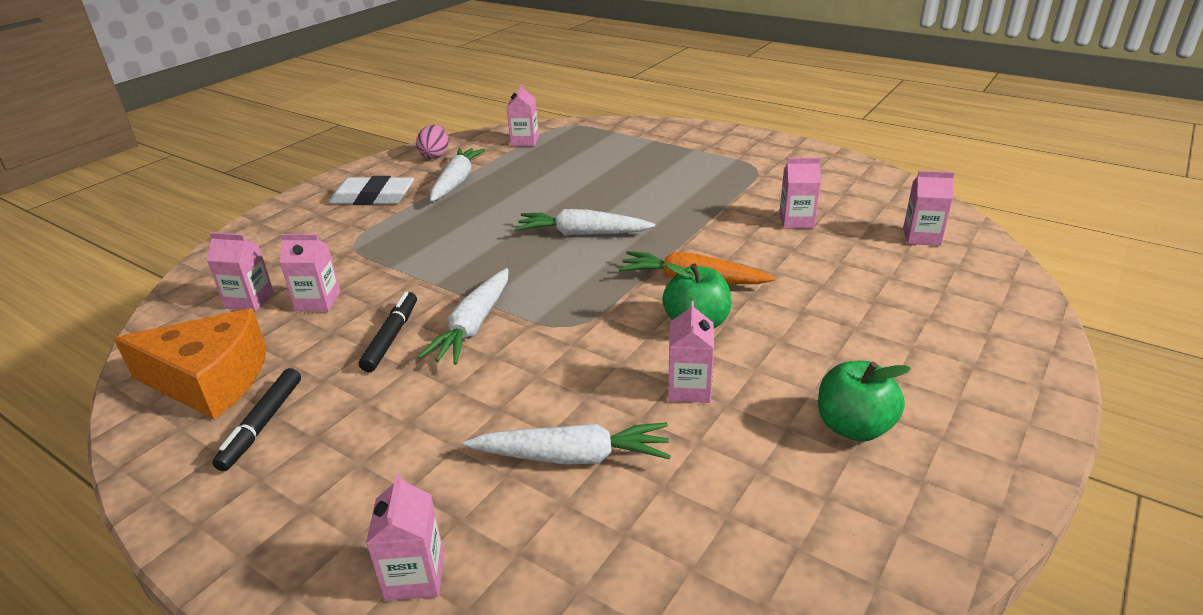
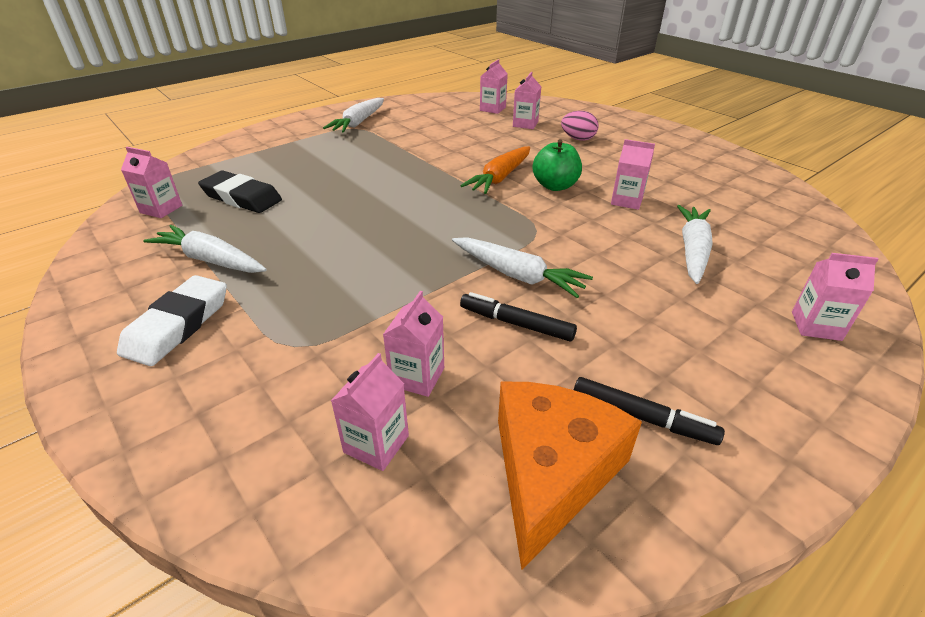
camera: 75 degrees left, 5 degrees up
pink egg [416,125,449,159] -> pink egg moved to [561,111,599,141]
white carrot [515,209,655,236] -> white carrot moved to [323,98,384,132]
pink carton [779,158,821,229] -> pink carton moved to [513,72,541,129]
green apple [818,361,911,442] -> none
none -> black eraser [198,171,282,213]

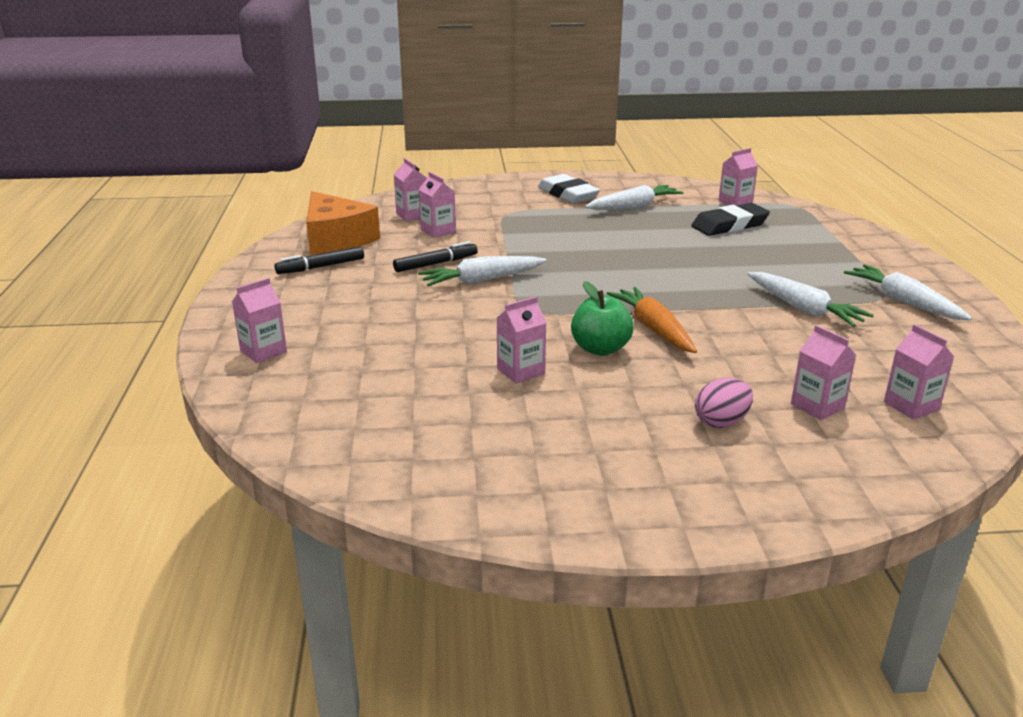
camera: 125 degrees right, 10 degrees down
white carrot [677,205,713,284] -> white carrot moved to [747,272,874,327]

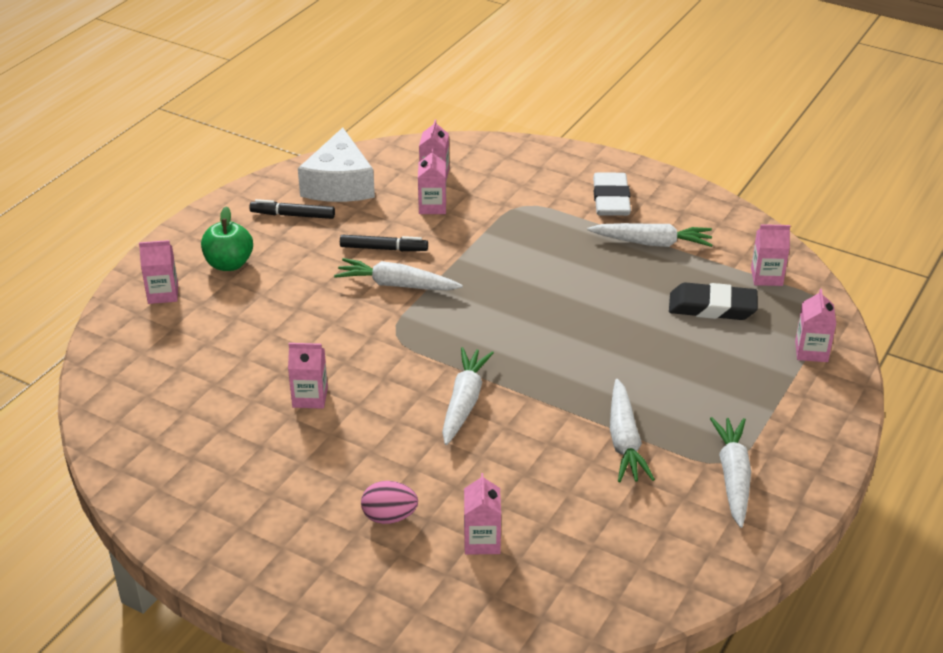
camera: 35 degrees right, 10 degrees up
orange cheese [306,191,380,255] -> white cheese [298,127,375,202]
green apple [571,281,634,356] -> green apple moved to [201,206,253,271]
orange carrot [606,287,697,353] -> white carrot [442,347,494,445]
pink carton [884,324,954,420] -> pink carton moved to [795,289,836,362]

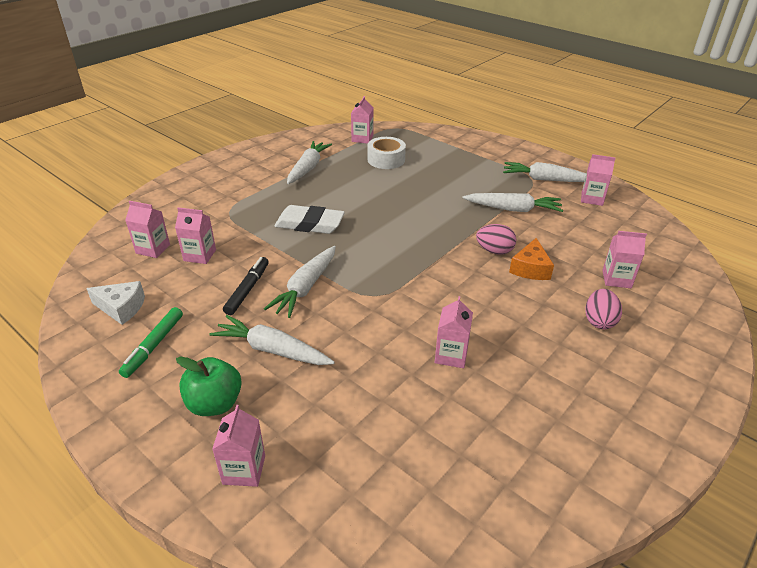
camera: 80 degrees left, 0 degrees up
black marker [249,199,335,219] -> green marker [119,307,183,378]
white cheese [298,127,375,202] -> white cheese [86,281,145,325], size x0.57
white carrot [442,347,494,445] -> white carrot moved to [209,315,335,365]
white eraser [593,172,631,216] -> white eraser moved to [274,205,345,234]
black eraser [669,282,758,320] -> white tape [367,137,406,169]
pink carton [795,289,836,362] -> pink carton moved to [581,154,616,206]
none -> pink egg [476,224,516,254]
none -> orange cheese [509,238,554,280]

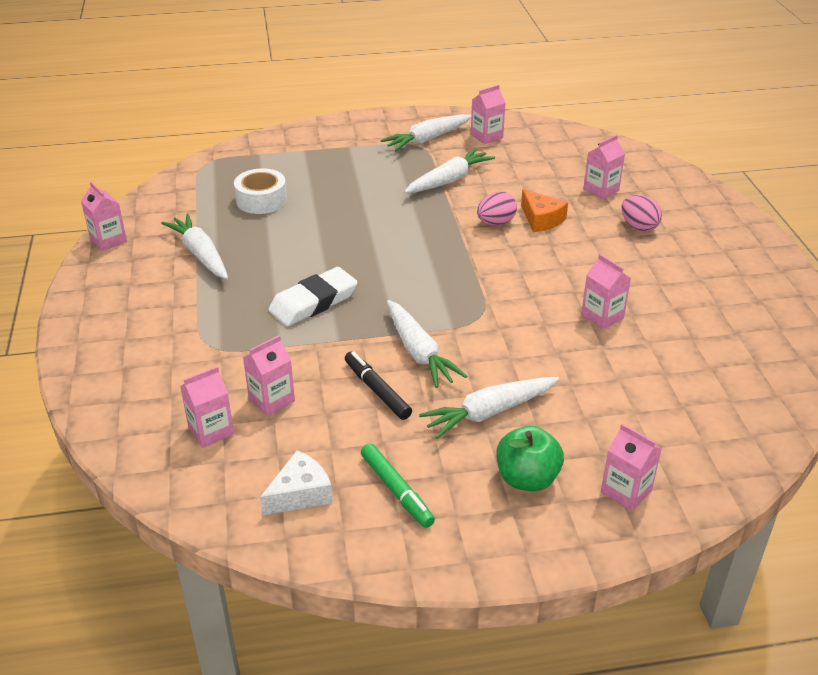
camera: 50 degrees left, 0 degrees up
pink carton [351,96,374,144] -> pink carton moved to [81,182,127,251]

